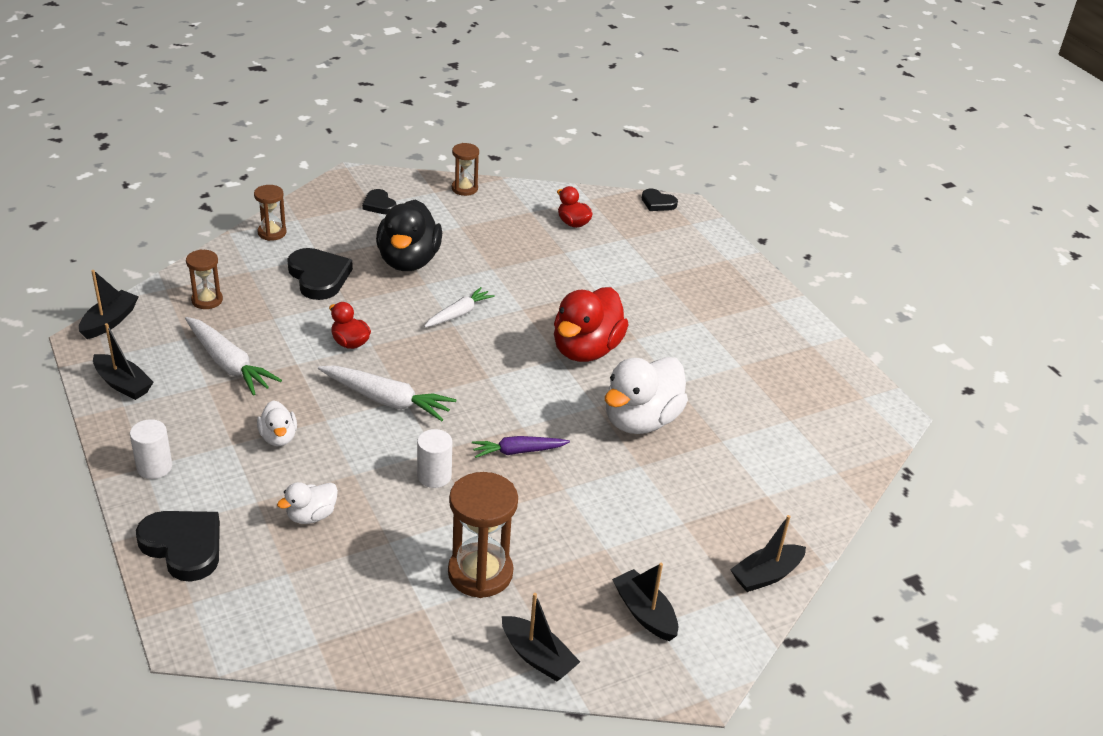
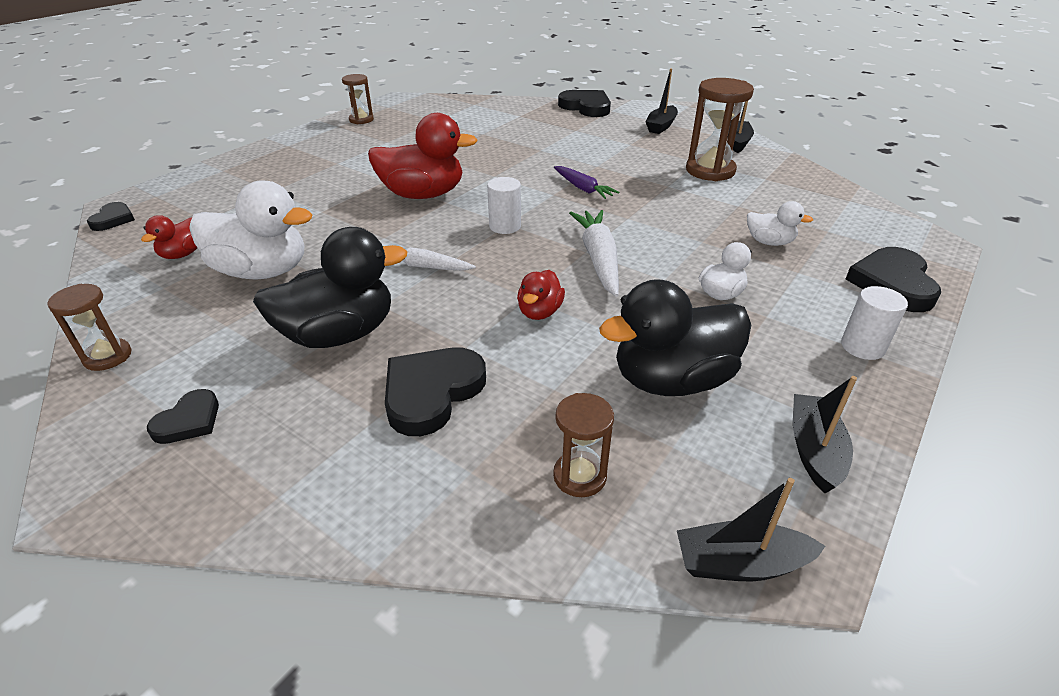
camera: 115 degrees left, 0 degrees up
white carrot [185,317,282,396] -> black duck [599,279,751,396]
brown hourglass [254,185,287,241] -> brown hourglass moved to [342,74,374,124]
white cylinder [417,429,452,488] -> white cylinder moved to [487,177,521,234]
white duck [605,357,688,434] -> white duck moved to [189,180,313,279]
black boat [730,515,806,592] -> black heart [558,90,611,117]

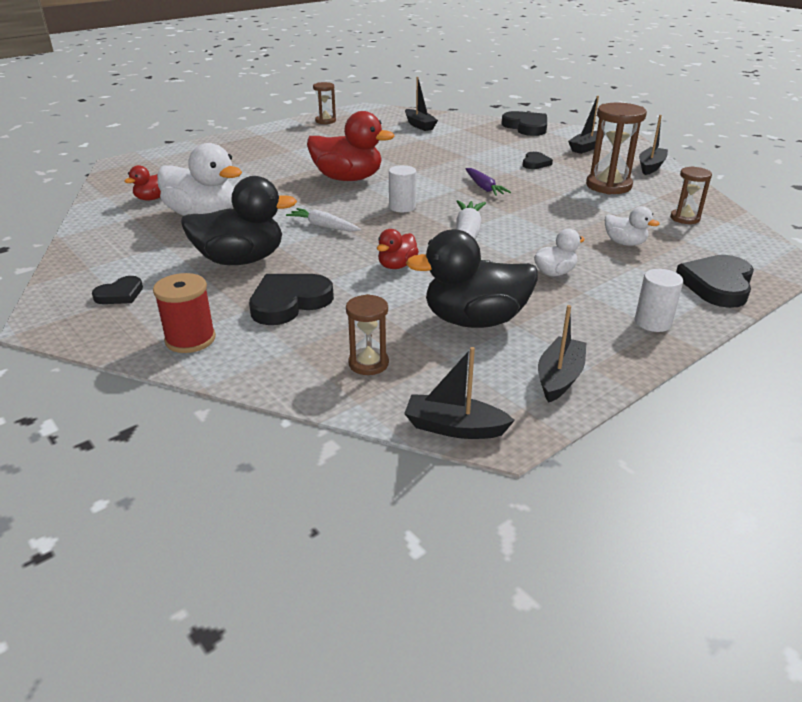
camera: 15 degrees right, 5 degrees down
brown hourglass [47,284,131,371] -> brown hourglass moved to [670,166,712,224]
black heart [87,202,135,231] -> black heart moved to [523,152,553,169]
none -> red spool [153,273,216,353]
none -> black boat [405,77,438,131]

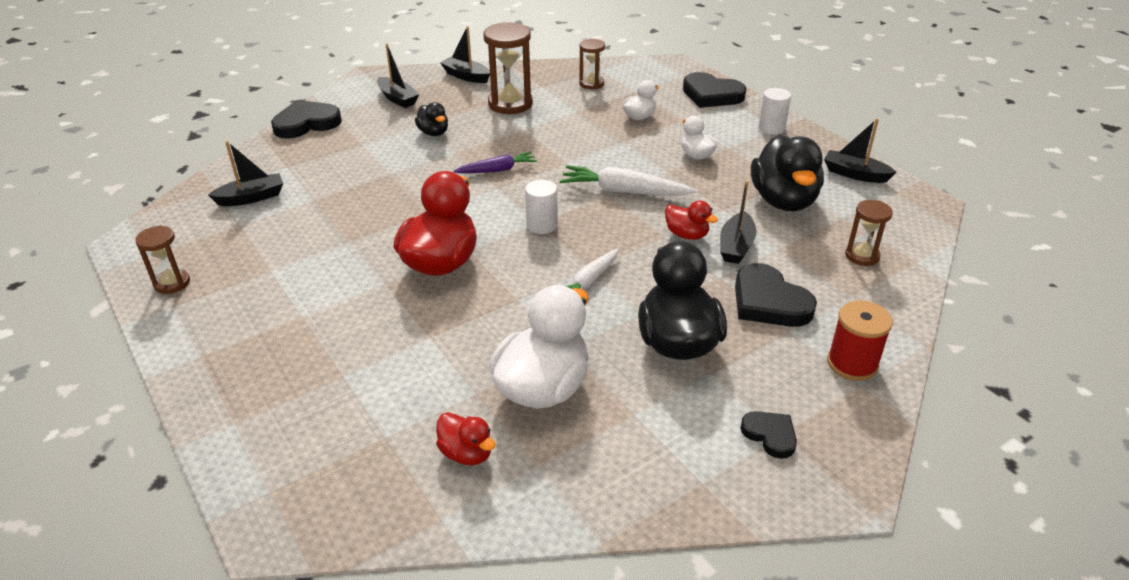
camera: 85 degrees left, 5 degrees up
black boat [404,347,515,439] -> black boat moved to [720,181,756,264]
black heart [523,152,553,169] -> black duck [415,102,448,136]

